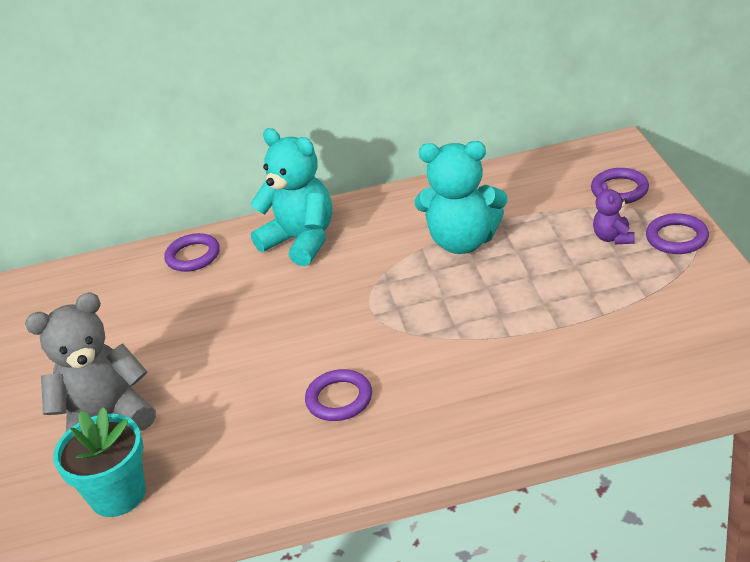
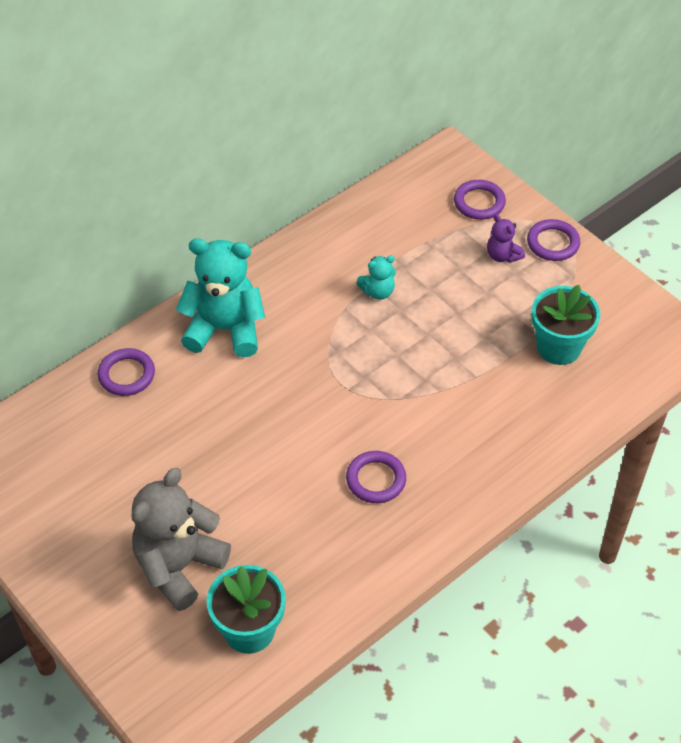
camera: 35 degrees left, 15 degrees up
turquoise teddy bear [415,141,508,254] -> turquoise teddy bear [356,255,396,300], size x0.48
none -> turquoise flower pot [531,285,600,365]

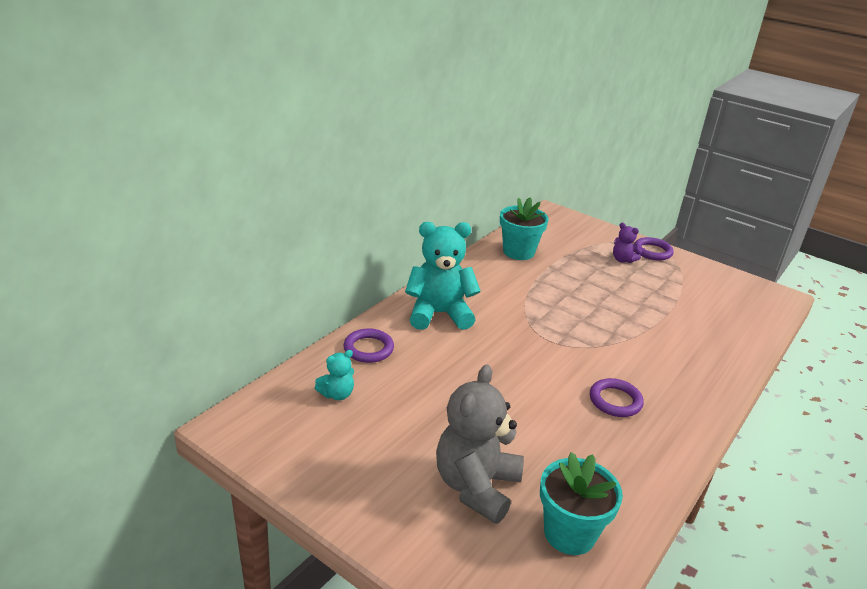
camera: 15 degrees left, 20 degrees down
turquoise teddy bear [356,255,396,300] -> turquoise teddy bear moved to [315,350,354,400]
purple ring [454,180,506,220] -> none
turquoise flower pot [531,285,600,365] -> turquoise flower pot moved to [500,197,549,260]

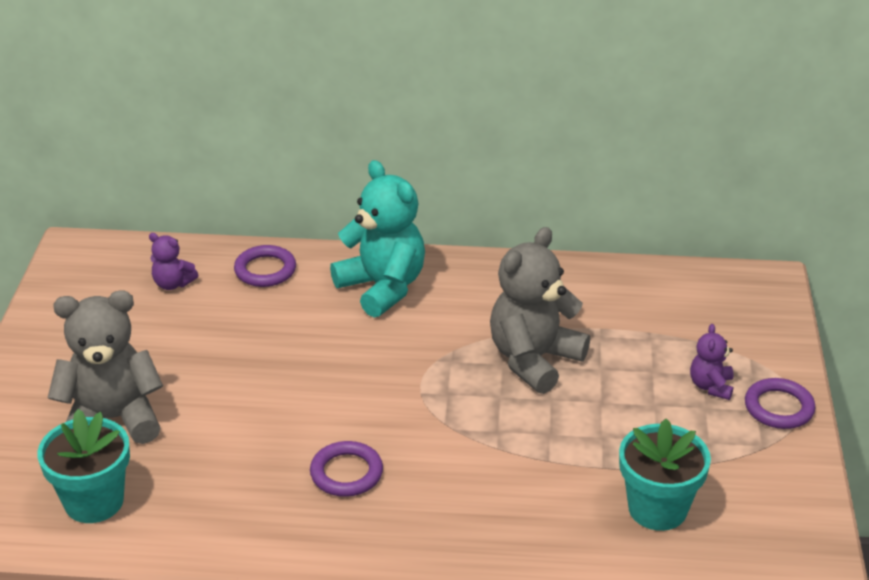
camera: 60 degrees right, 5 degrees up
turquoise teddy bear [315,350,354,400] -> purple teddy bear [149,233,198,290]
turquoise flower pot [500,197,549,260] -> turquoise flower pot moved to [619,419,711,531]
none -> grey teddy bear [490,227,590,394]

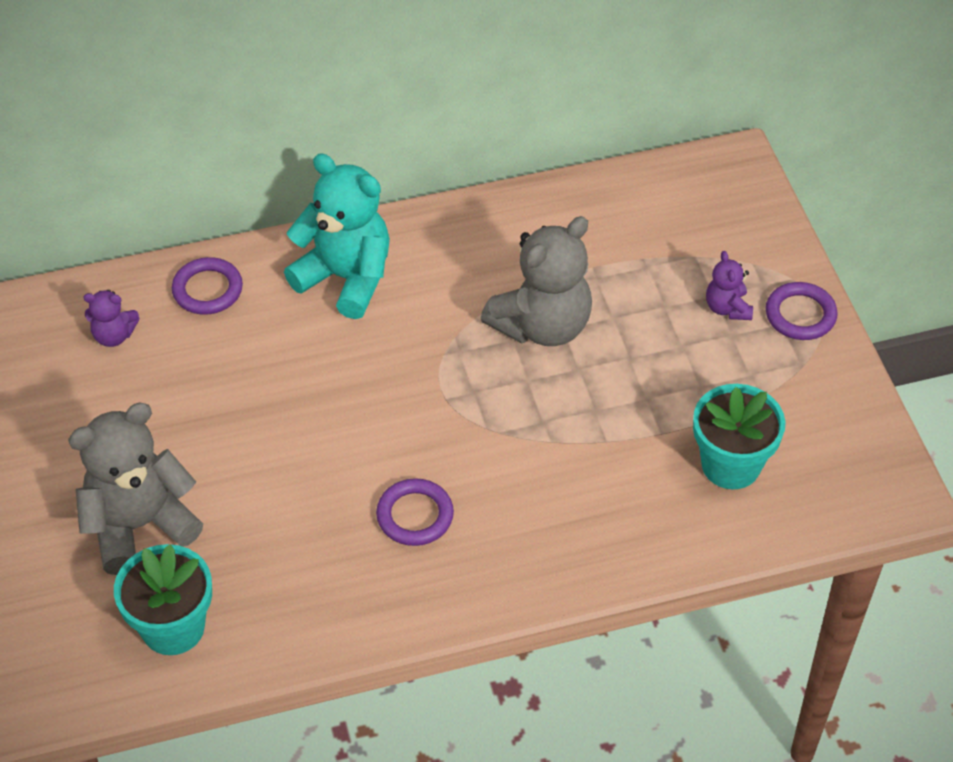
camera: 20 degrees left, 15 degrees up
grey teddy bear [490,227,590,394] -> grey teddy bear turned 150 degrees counterclockwise [481,216,592,346]

